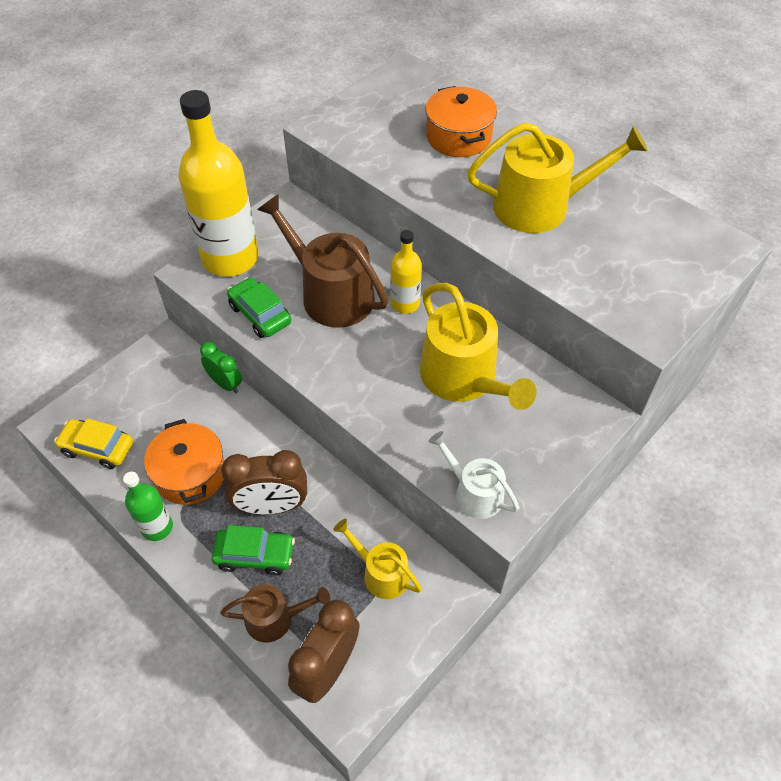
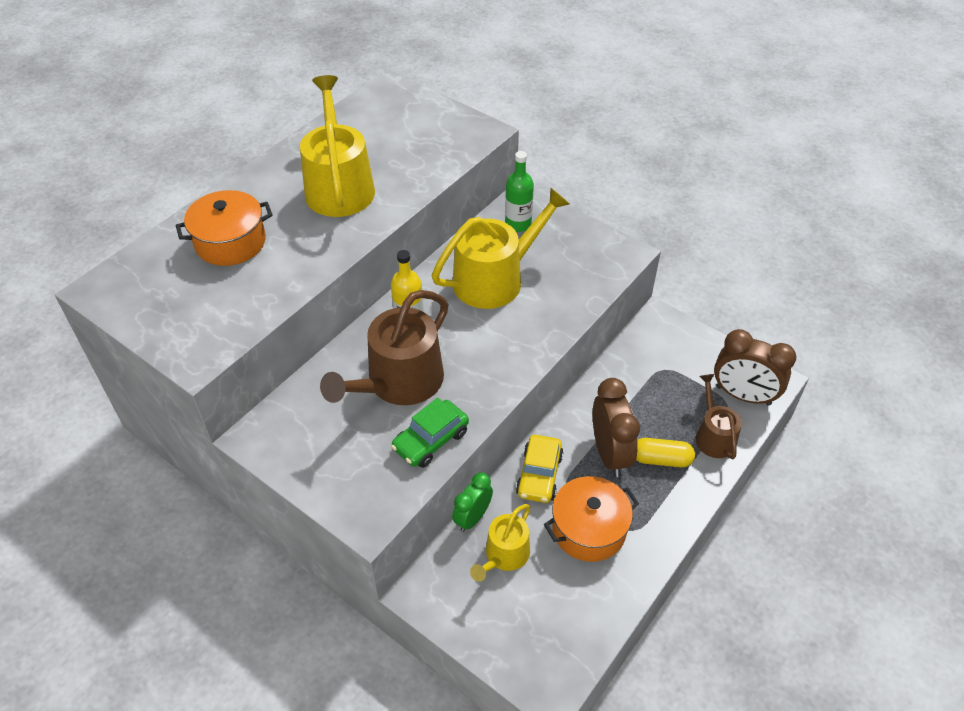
camera: 95 degrees left, 5 degrees down
yellow car [54,418,133,469] -> yellow car moved to [516,435,564,503]
green bottle [123,472,173,541] -> green bottle moved to [505,151,534,232]
yellow bottle [179,90,259,277] -> none
green car [212,525,295,575] -> yellow capsule [636,438,695,467]
yellow watering can [333,519,422,599] -> yellow watering can moved to [470,504,530,582]
white watering can [429,431,519,519] -> none

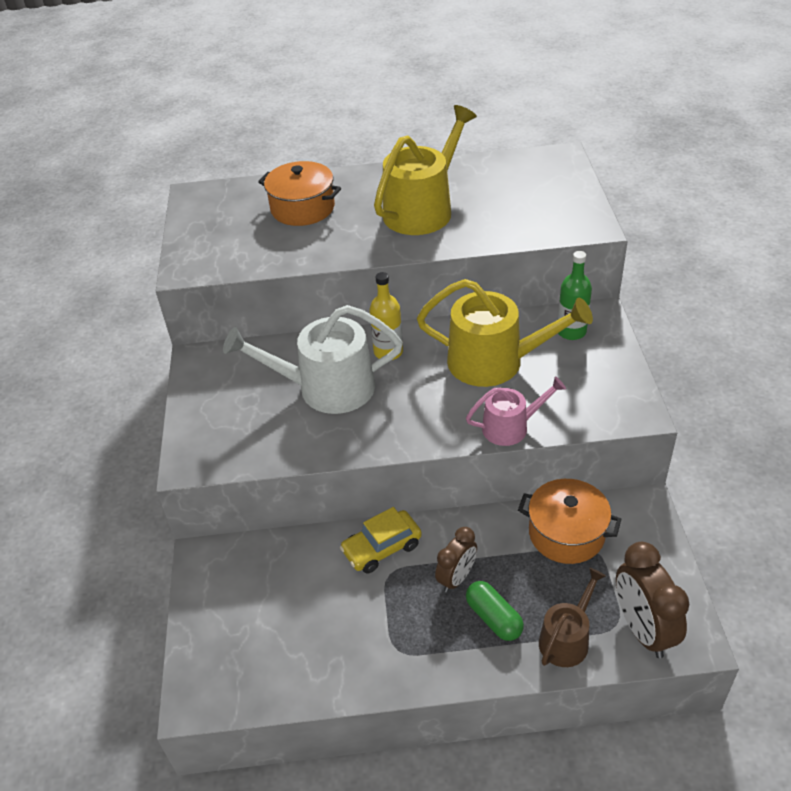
camera: 50 degrees right, 5 degrees down
brown watering can [320,290,448,405] -> white watering can [223,305,403,414]
green car [391,398,469,468] -> none
green clock [452,472,493,532] -> none
yellow watering can [470,504,530,582] -> none
orange pot [544,476,639,562] -> orange pot moved to [518,479,621,564]
brown clock [593,378,640,477] -> brown clock [435,527,477,593], size x0.63
yellow capsule [636,438,695,467] -> green capsule [466,581,524,641]
none -> pink watering can [466,376,566,446]

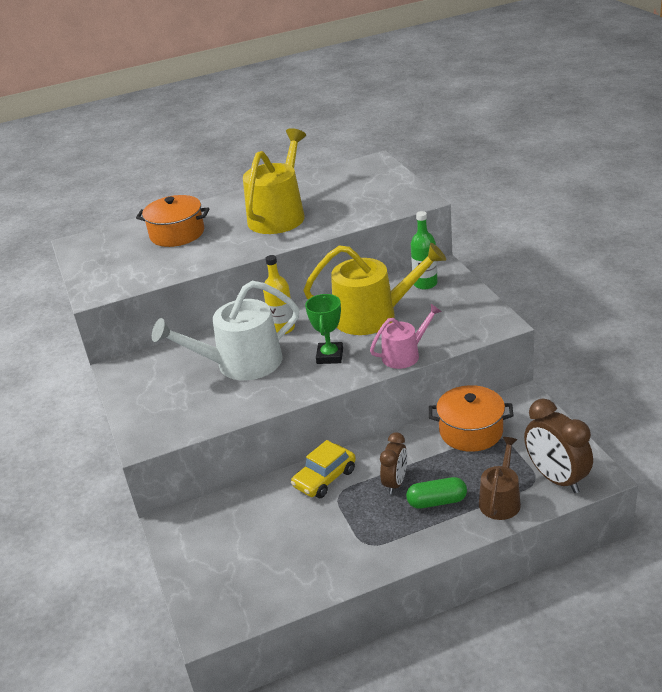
camera: 15 degrees left, 10 degrees down
green capsule [466,581,524,641] -> green capsule turned 45 degrees counterclockwise [406,477,467,509]
none -> green trophy [305,294,343,364]

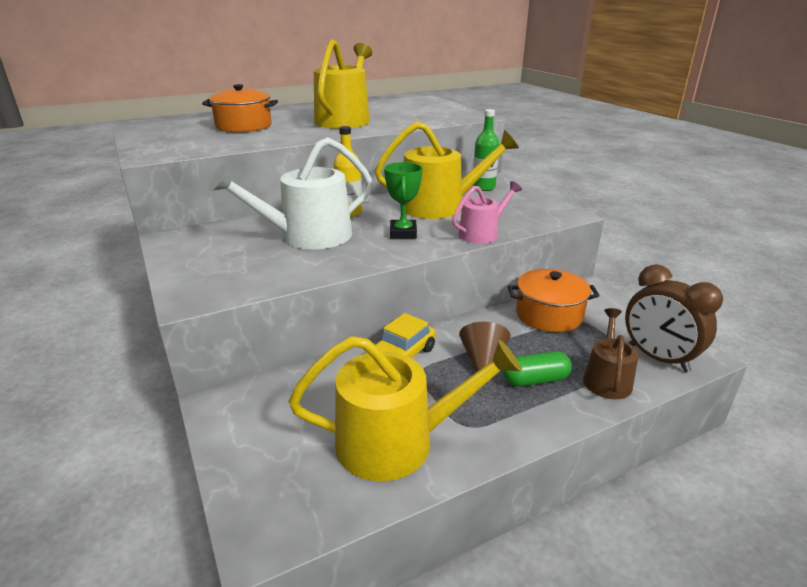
camera: 10 degrees left, 5 degrees down
brown clock [380,432,407,494] -> brown cone [459,322,511,386]
none -> yellow watering can [289,336,522,481]

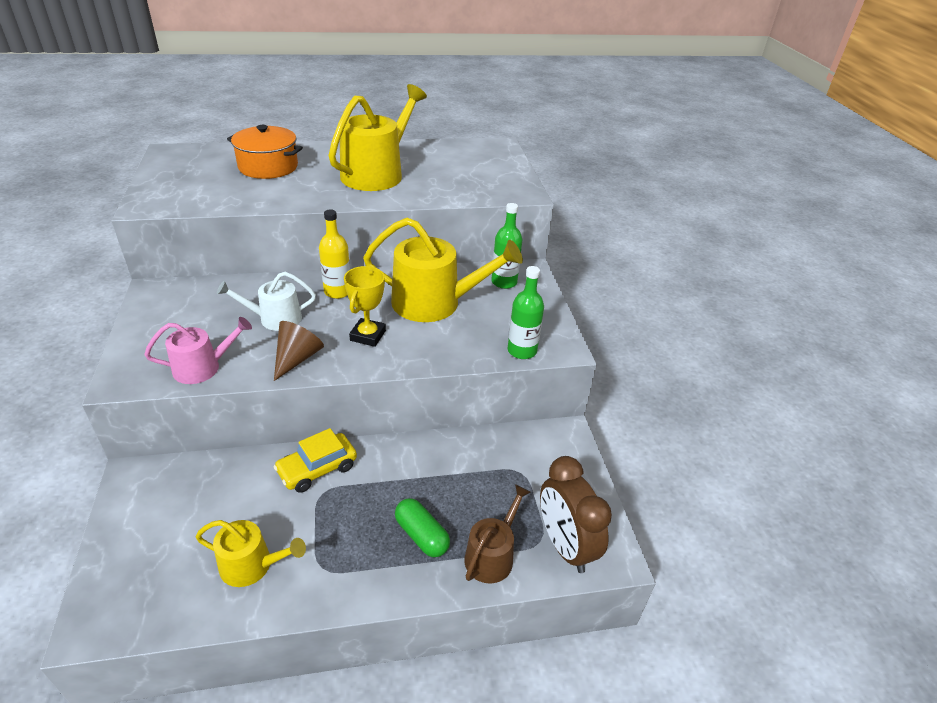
camera: 15 degrees right, 10 degrees up
white watering can [209,137,373,250] -> white watering can [217,272,316,331], size x0.57
yellow watering can [289,336,522,481] -> yellow watering can [196,520,306,587], size x0.57
green trophy [384,162,422,238] -> yellow trophy [344,266,386,347]
pink watering can [452,181,522,244] -> pink watering can moved to [144,317,252,384]
brown cone [459,322,511,386] -> brown cone moved to [274,321,324,381]
green capsule [503,351,572,387] -> green capsule turned 45 degrees clockwise [395,498,450,557]
orange pot [508,269,600,332] -> none
none -> green bottle [508,266,544,359]

